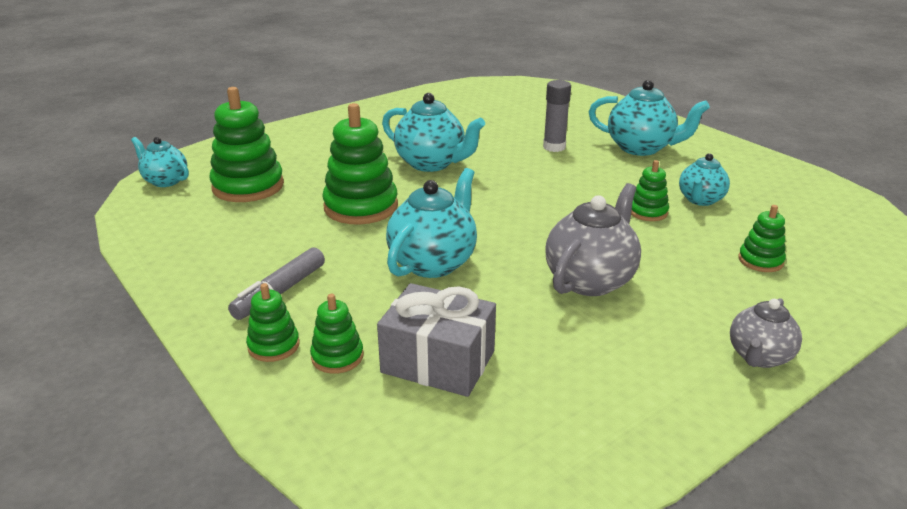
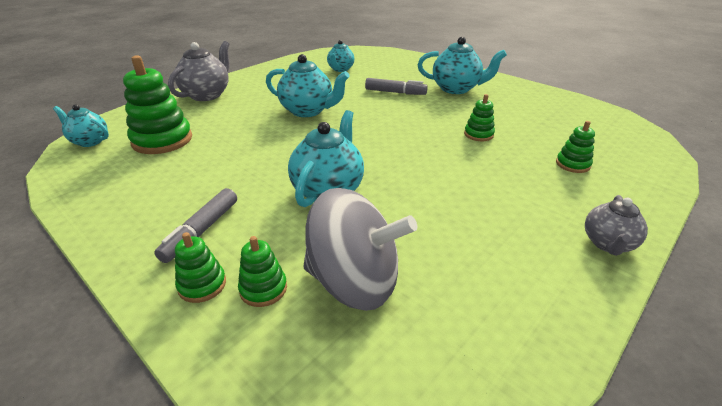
camera: 10 degrees left, 5 degrees up
green stacking toy [322,103,398,225] -> none
grey gift [377,283,496,397] -> grey spinning top [303,188,417,311]
grey glue stick [543,80,571,152] -> grey marker [365,78,428,95]
grey teapot [545,183,641,296] -> grey teapot moved to [168,41,229,101]
turquoise teapot [679,153,730,206] -> turquoise teapot moved to [327,40,354,72]

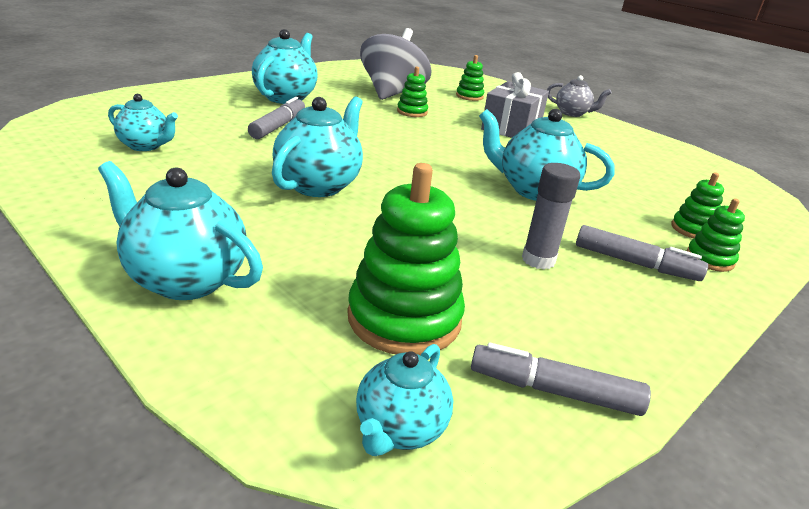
camera: 90 degrees left, 5 degrees down
grey teapot [168,41,229,101] -> turquoise teapot [98,161,263,300]
grey spinning top [303,188,417,311] -> grey spinning top moved to [360,28,431,100]
none -> grey marker [471,343,651,416]
none -> grey gift [481,72,549,138]
none -> grey glue stick [522,163,580,269]

